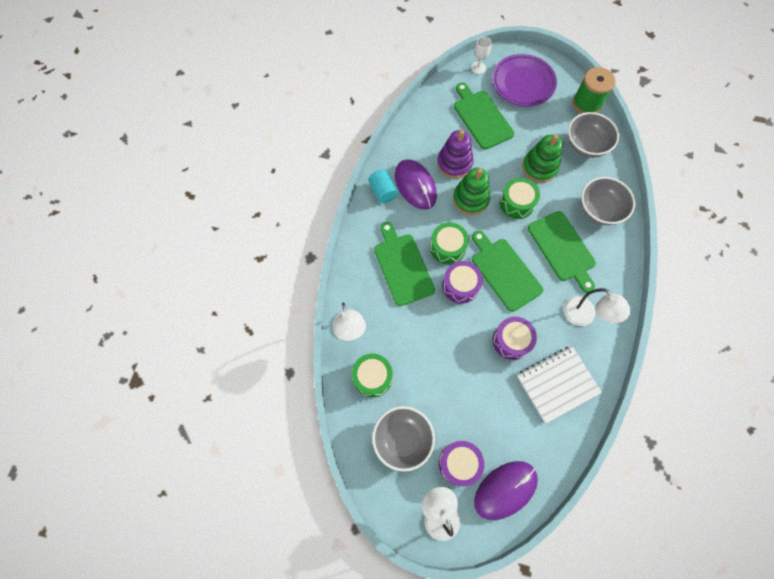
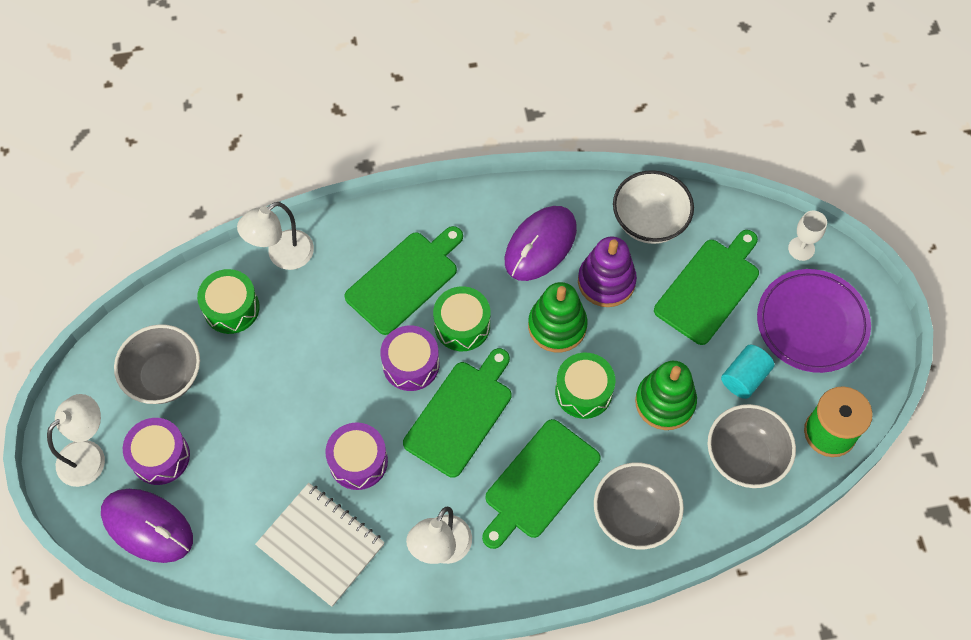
camera: 65 degrees right, 5 degrees down
turquoise cylinder [368,169,398,203] -> turquoise cylinder moved to [721,345,774,399]
none -> white bowl [613,170,694,244]

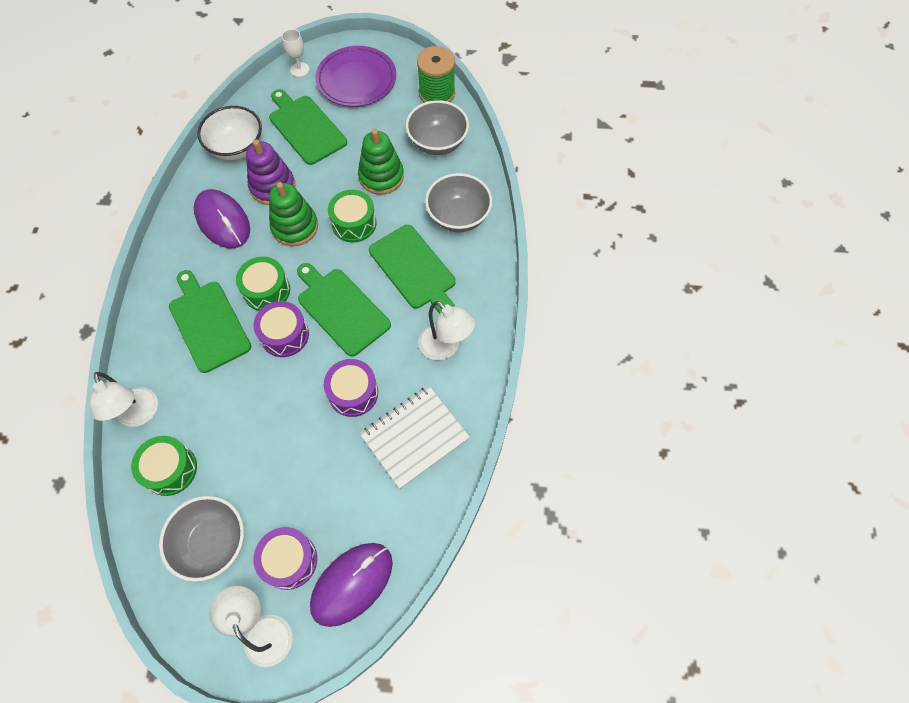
camera: 75 degrees left, 0 degrees up
turquoise cylinder [721,345,774,399] -> none

